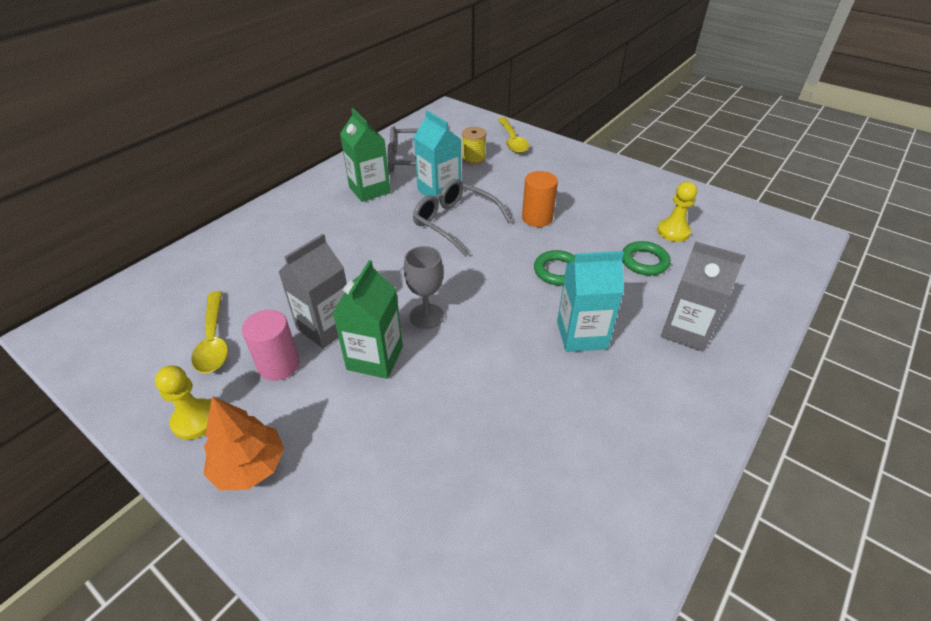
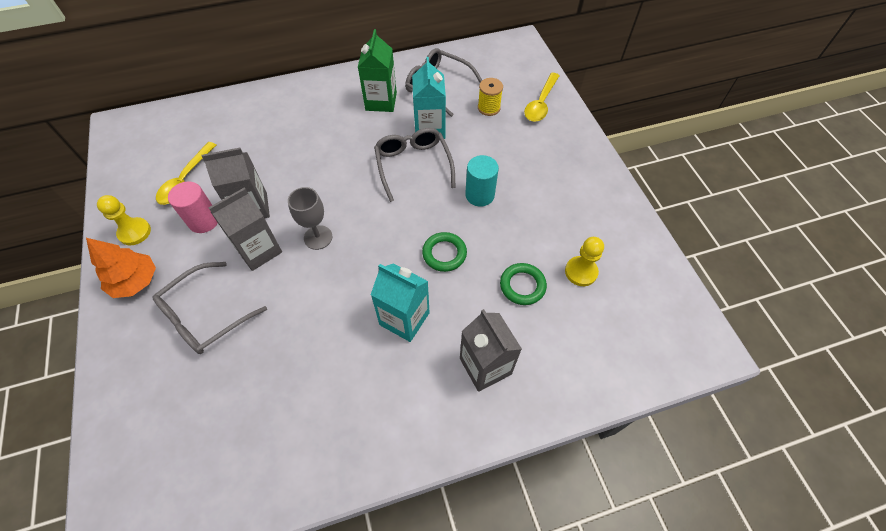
camera: 35 degrees right, 15 degrees up
green carton [332,260,403,379] -> grey carton [209,187,282,271]
orange cylinder [522,171,558,227] -> turquoise cylinder [465,155,499,207]
none -> grey glasses [153,262,267,354]

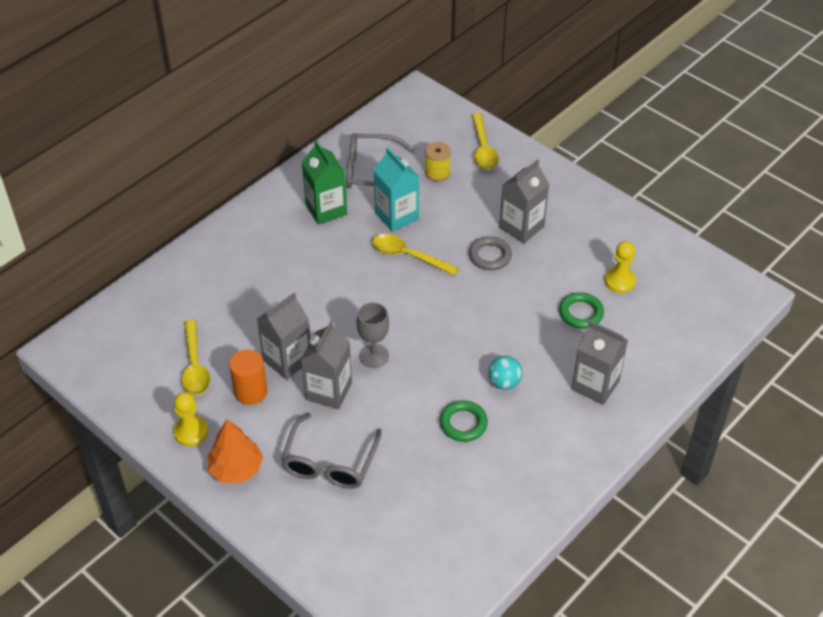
camera: 30 degrees left, 10 degrees down
pink cylinder [168,181,218,233] -> orange cylinder [229,349,267,405]
turquoise carton [371,263,430,342] -> turquoise ball [488,356,523,390]
grey glasses [374,128,456,202] -> yellow spoon [372,234,459,276]
green ring [422,232,467,272] -> green ring moved to [440,400,488,442]
turquoise cylinder [465,155,499,207] -> grey ring [469,236,512,270]
none -> grey carton [499,159,549,243]

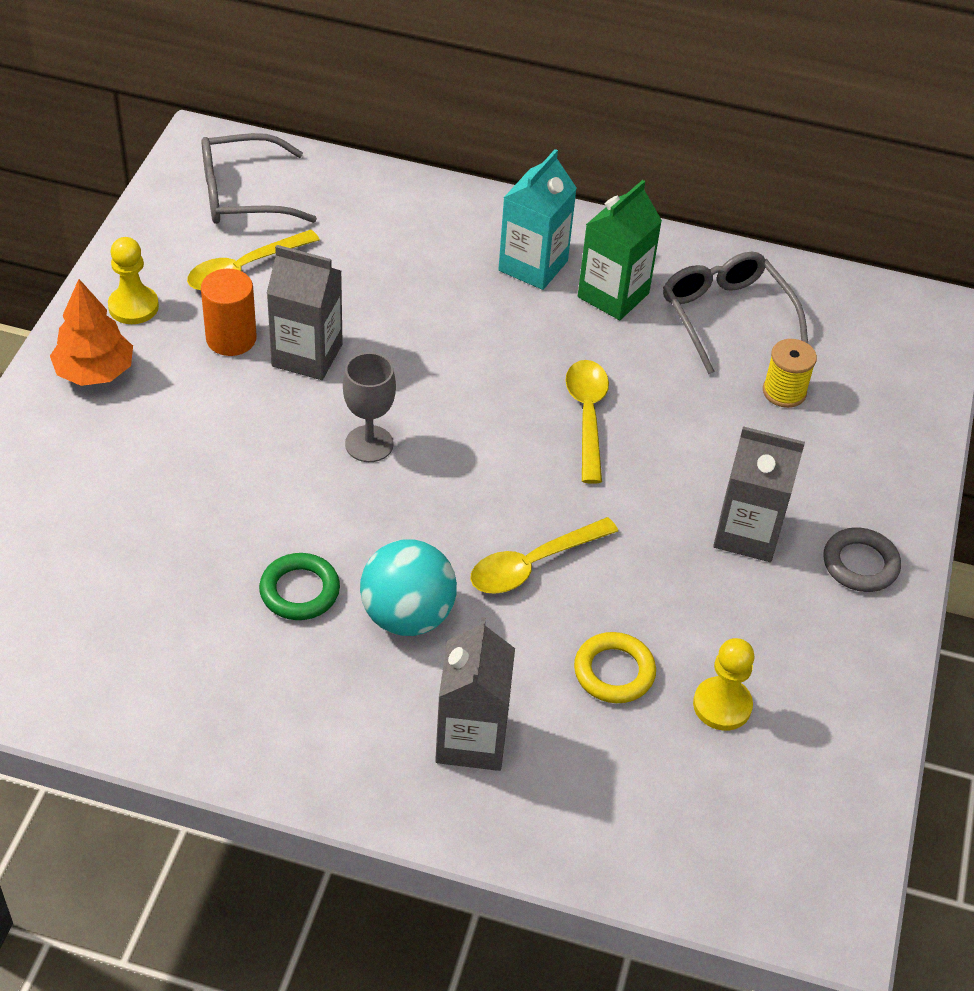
camera: 60 degrees right, 0 degrees up
grey glasses [281,413,382,489] -> grey glasses moved to [202,133,317,224]
grey carton [301,320,352,410] -> none
turquoise carton [373,147,419,232] -> turquoise carton moved to [498,149,577,290]
grey ring [469,236,512,270] -> grey ring moved to [824,528,901,592]
yellow spoon [472,113,499,169] -> yellow spoon moved to [470,517,618,594]
turquoise ball [488,356,523,390] -> turquoise ball [360,539,457,636], size x1.63
green ring [559,292,604,329] -> yellow ring [574,632,656,703]

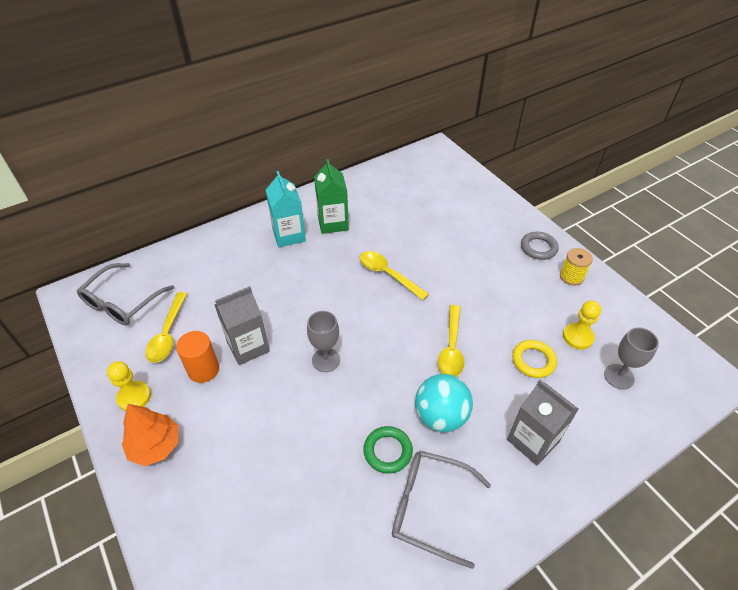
camera: 45 degrees left, 0 degrees up
grey glasses [663,251,808,375] -> grey glasses moved to [392,451,491,569]
grey carton [713,426,805,562] -> none
yellow spool [763,339,817,408] -> yellow spool moved to [560,248,593,286]
none -> grey goblet [604,327,659,389]

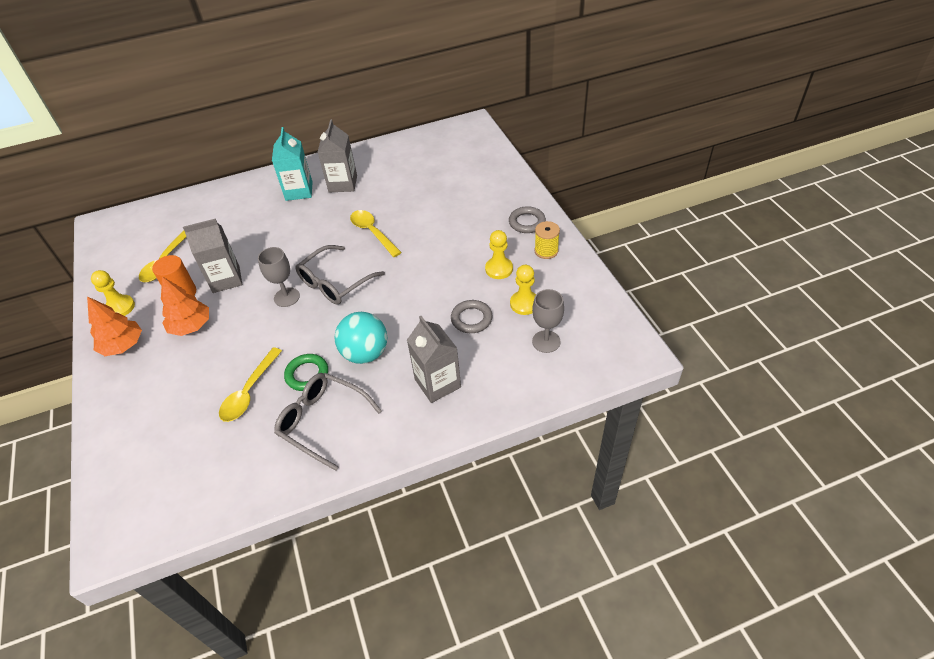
camera: 15 degrees right, 0 degrees up
grey glasses [77,263,174,326] -> grey glasses moved to [295,245,385,305]
green carton [314,159,349,234] -> grey carton [318,119,357,192]
yellow spoon [438,305,464,377] -> yellow spoon moved to [219,348,282,422]
yellow ring [512,340,557,378] -> grey ring [451,300,492,333]
none -> orange tree [161,276,209,336]
none -> yellow pawn [485,230,513,279]

